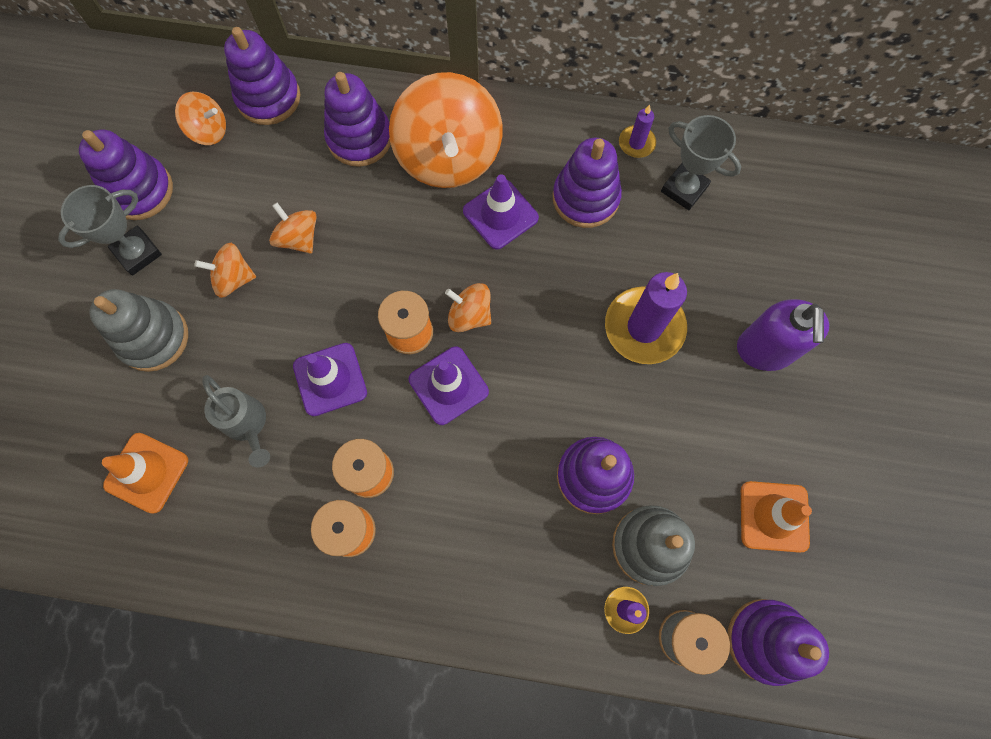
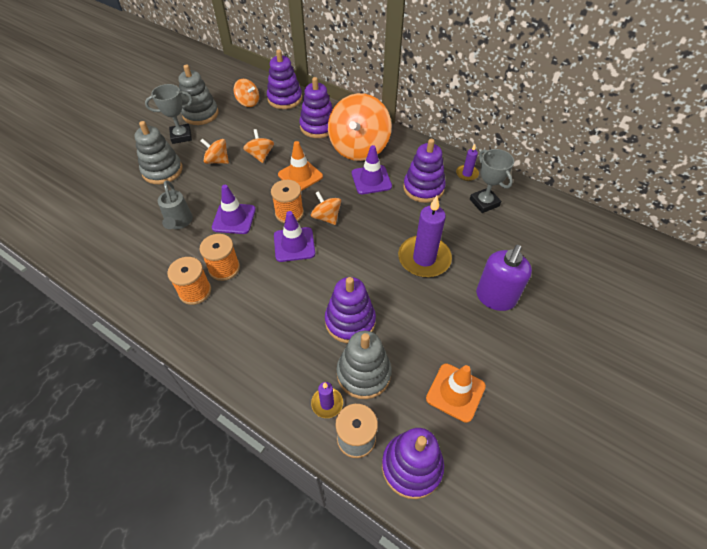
camera: 25 degrees right, 20 degrees down
purple stacking toy [79,129,173,220] -> grey stacking toy [178,65,218,125]
orange traffic cone [102,433,188,514] -> orange traffic cone moved to [278,141,323,191]

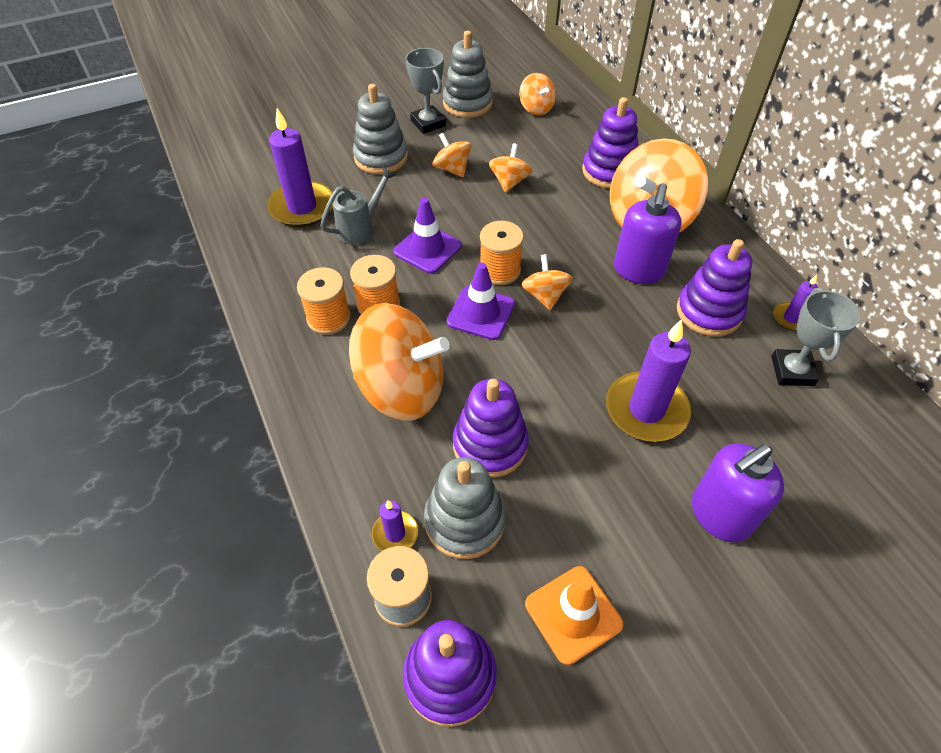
camera: 30 degrees right, 0 degrees up
grey trophy [145,84,193,144] -> grey trophy turned 45 degrees clockwise [406,48,446,134]
grey watering can [158,180,193,229] -> grey watering can turned 150 degrees counterclockwise [320,167,396,245]
purple stacking toy [267,50,302,109] -> none
orange traffic cone [278,141,323,191] -> none
purple traffic cone [352,145,392,194] -> purple soap dispenser [614,183,682,284]
none -> purple candle [267,108,333,227]
none -> orange spinning top [349,303,450,420]

